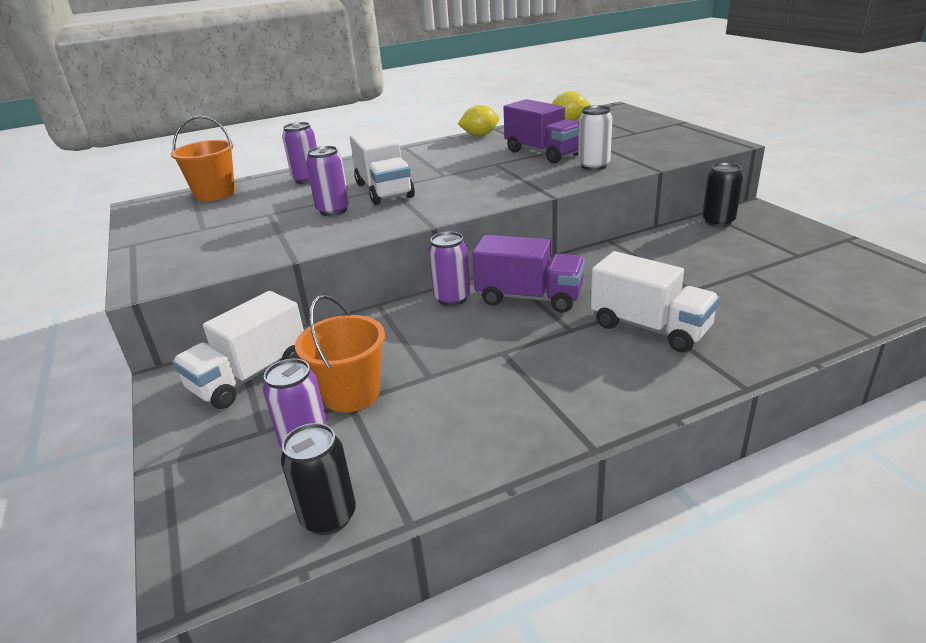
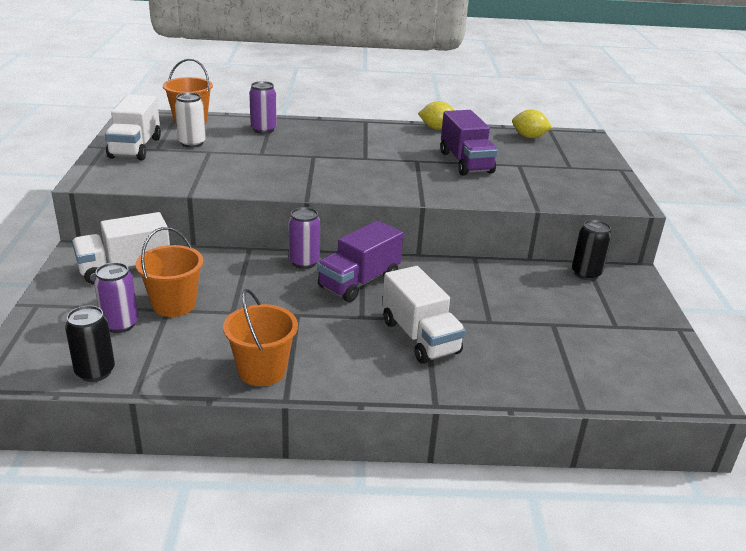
camera: 20 degrees right, 0 degrees up
purple can [306,146,350,216] -> none
white truck [350,129,415,205] -> white truck moved to [105,94,161,160]
purple truck [472,235,585,313] -> purple truck turned 90 degrees clockwise [317,220,403,302]
white can [578,105,613,171] -> white can moved to [175,92,206,148]
none -> orange bucket [223,289,298,386]

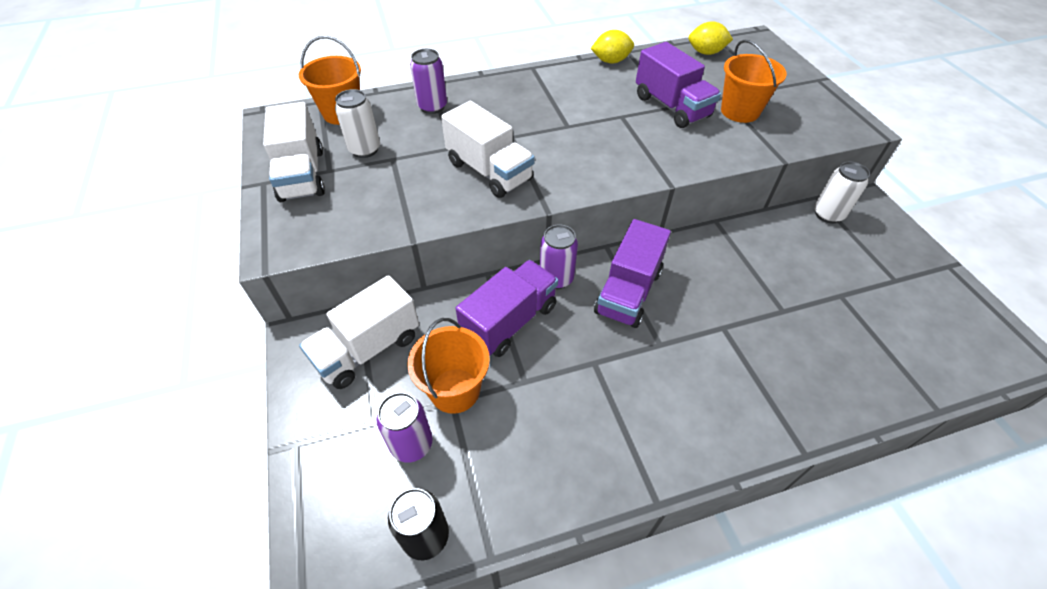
camera: 15 degrees left, 20 degrees up
orange bucket [223,289,298,386] -> orange bucket moved to [721,40,787,123]
white truck [382,266,466,364] -> white truck moved to [441,101,535,198]
black can [572,220,612,280] -> white can [814,161,870,224]
none -> purple truck [456,260,558,357]

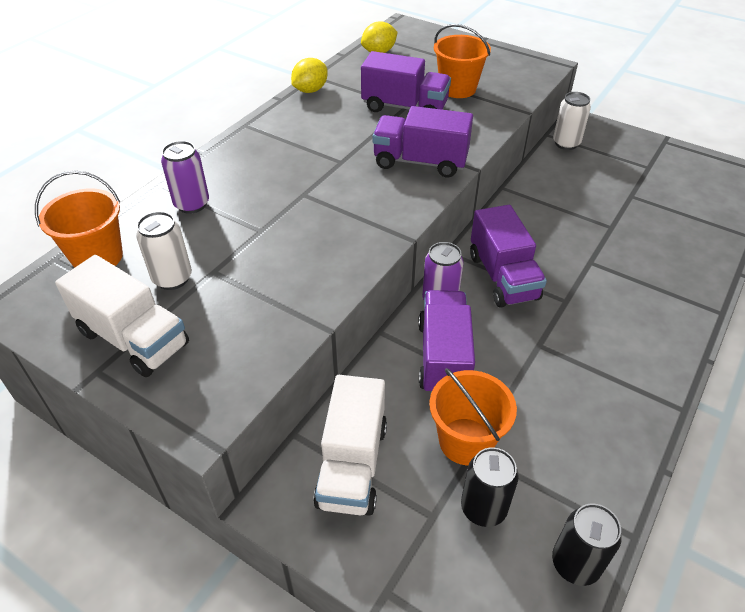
camera: 40 degrees left, 5 degrees down
purple can [376,392,432,463] -> black can [461,447,519,527]
white truck [441,101,535,198] -> none
none -> purple truck [372,106,473,177]

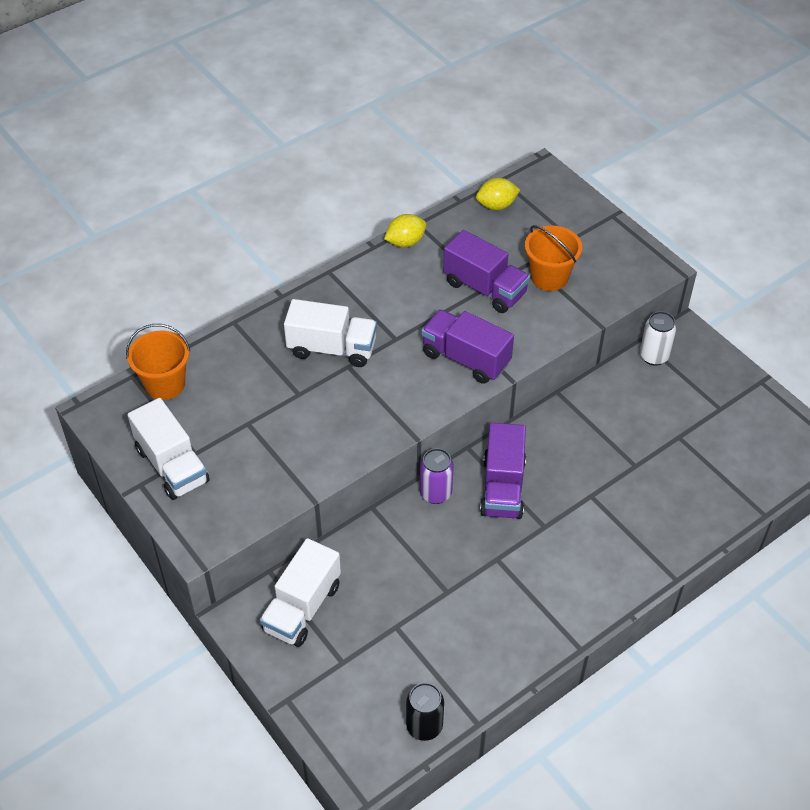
camera: 20 degrees right, 5 degrees up
white can [136,211,192,290] -> none
purple can [161,141,209,214] -> none
purple truck [418,290,475,394] -> none
orange bucket [429,368,517,465] -> none
black can [461,447,519,527] -> none
none -> white truck [284,299,377,367]

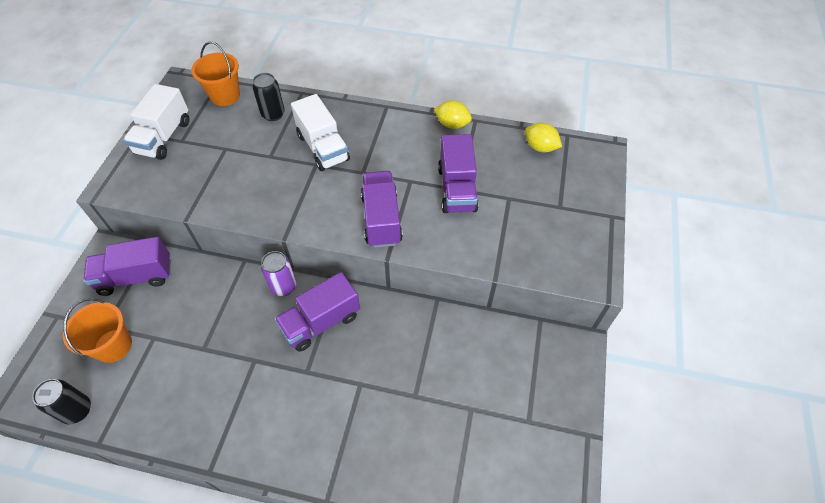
camera: 50 degrees right, 5 degrees up
white truck [260,538,341,647] -> purple truck [83,237,171,296]
orange bucket [525,225,582,291] -> orange bucket moved to [63,298,132,363]
white can [640,311,676,366] -> none
none -> black can [252,73,285,121]

